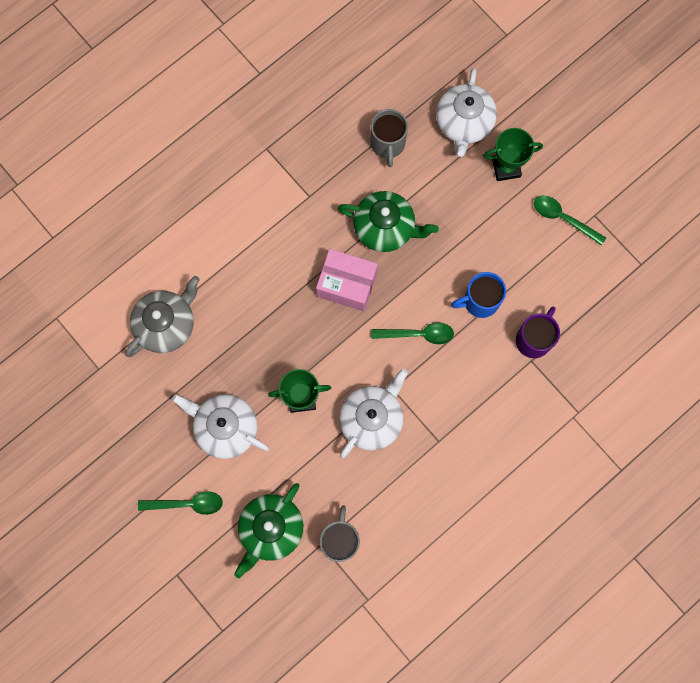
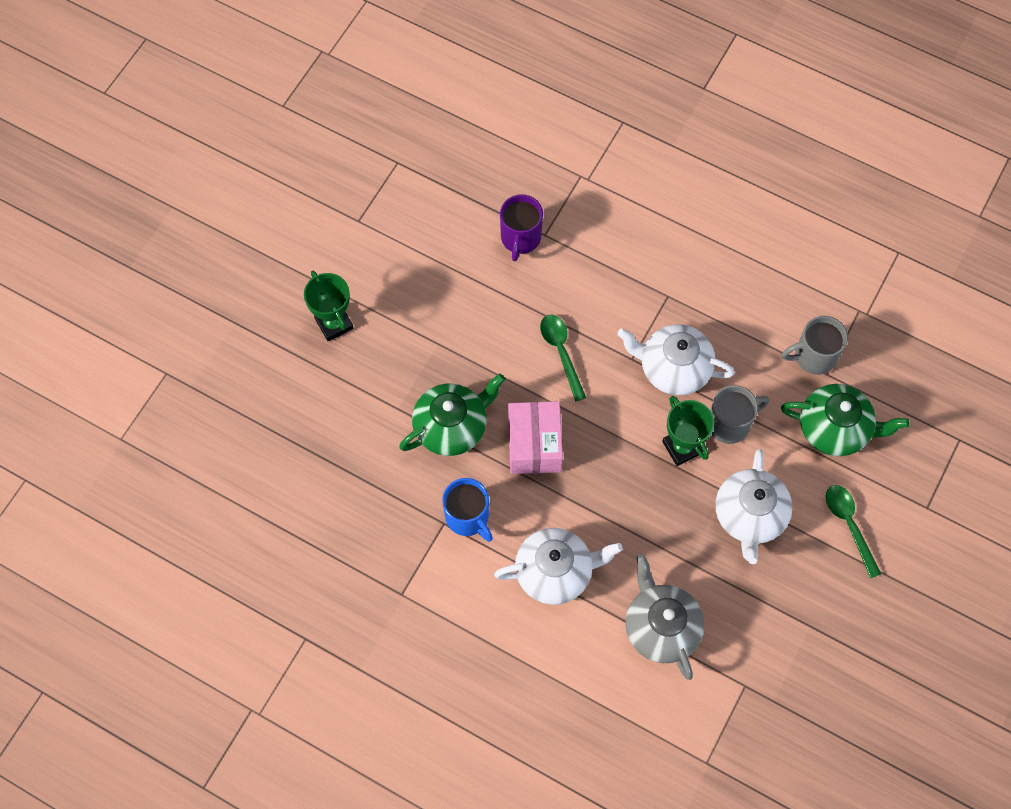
camera: 110 degrees left, 10 degrees down
grey teapot [125,276,200,357] -> grey teapot turned 45 degrees clockwise [625,554,704,680]
green teapot [338,191,439,252] -> green teapot turned 60 degrees clockwise [399,374,505,456]
grey mug [371,109,408,167] -> grey mug moved to [710,385,769,444]
white teapot [436,68,497,157] -> white teapot moved to [494,528,623,605]
blue mug [451,272,506,318] -> blue mug moved to [442,478,493,542]
purple mug [516,307,560,358] -> purple mug turned 90 degrees counterclockwise [500,194,543,261]
green spoon [534,195,606,246] -> none

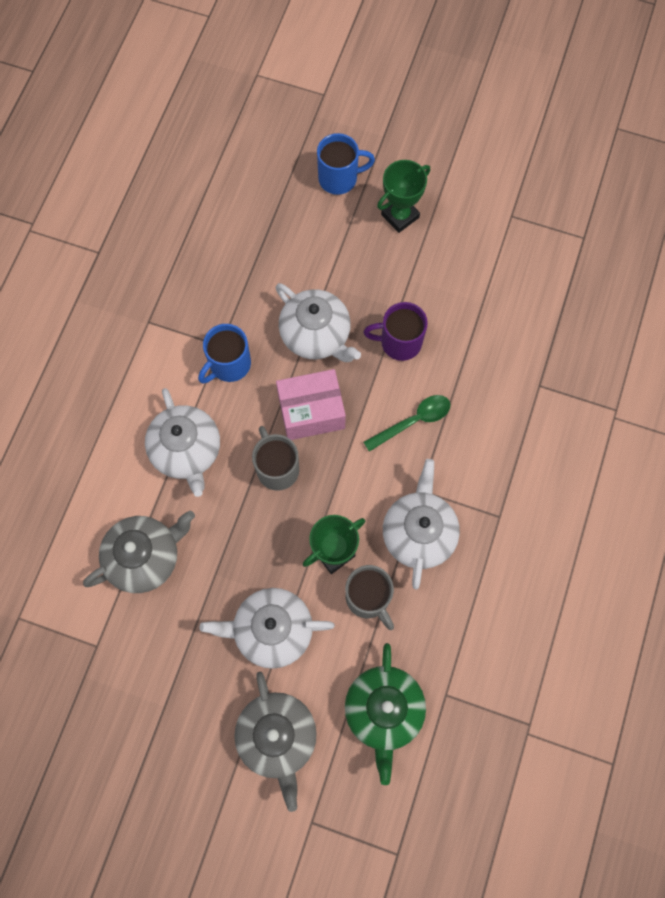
camera: 80 degrees right, 5 degrees up
green teapot [399,374,505,456] -> white teapot [276,283,361,362]
purple mug [500,194,543,261] -> purple mug moved to [364,302,428,361]
grey mug [782,316,848,375] -> grey mug moved to [252,426,299,491]
green spoon [826,485,881,579] -> grey teapot [234,672,317,812]
none -> blue mug [317,133,375,195]

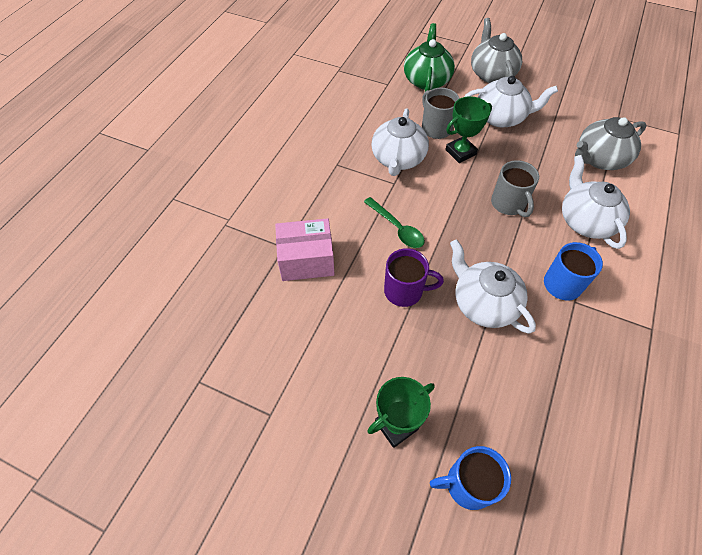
camera: 175 degrees left, 15 degrees down
pink box [276,369,346,440] -> pink box moved to [275,218,335,281]
green spoon [364,395,450,452] -> green spoon turned 105 degrees counterclockwise [364,197,425,248]

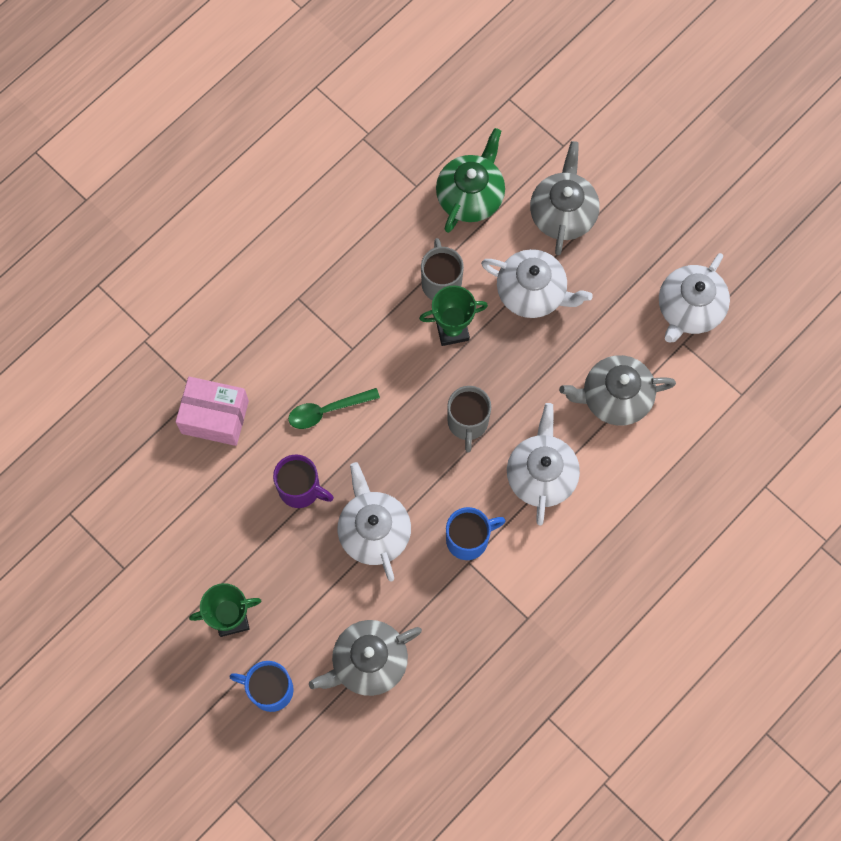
camera: 20 degrees right, 15 degrees up
green spoon [364,197,425,248] -> green spoon turned 90 degrees clockwise [288,388,380,429]
white teapot [371,108,429,176] -> white teapot moved to [659,253,730,342]
none -> grey teapot [309,620,422,696]

